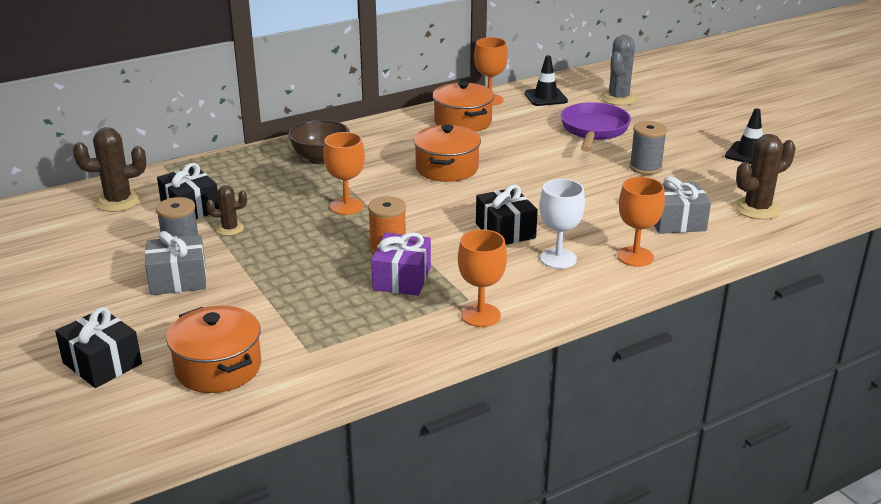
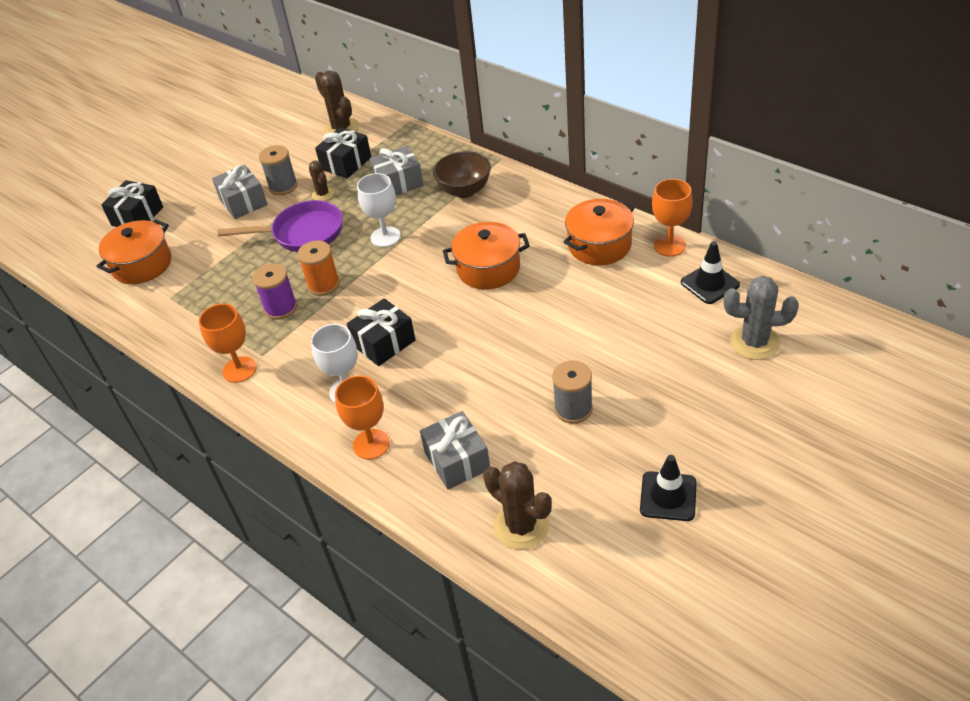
camera: 75 degrees right, 15 degrees up
orange goblet [323,132,365,215] -> white goblet [357,173,401,247]
purple gift [371,232,431,296] -> purple spool [253,264,297,320]
purple pan [561,102,631,152] -> purple pan moved to [218,200,343,252]
none -> grey gift [369,146,424,195]

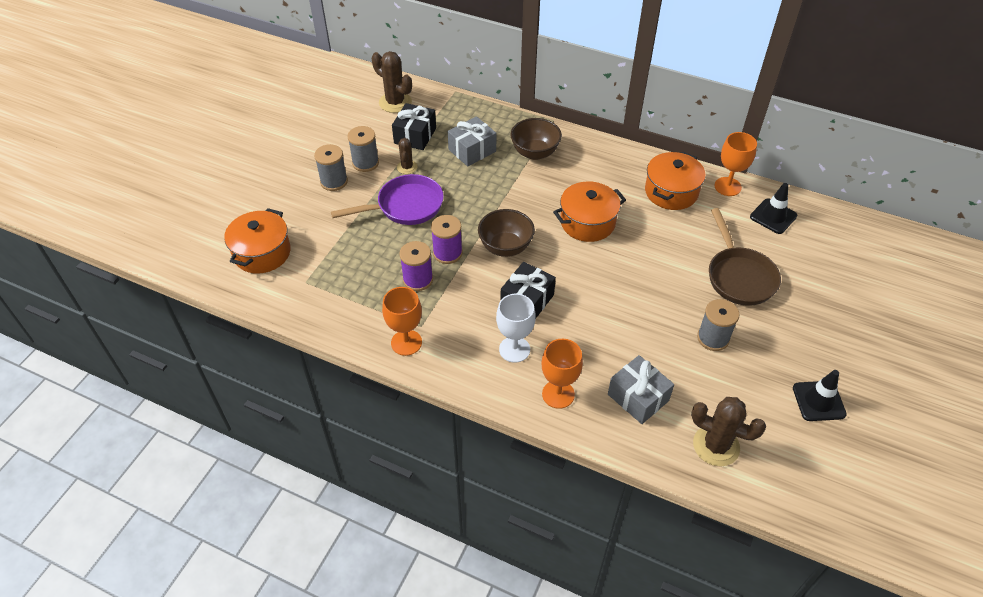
camera: 20 degrees left, 5 degrees up
black gift [101,180,163,227] -> none
grey gift [212,164,268,219] -> grey spool [314,144,348,191]
orange spool [297,241,340,296] -> purple spool [431,215,462,264]
brown cactus [309,160,334,201] -> brown cactus turned 45 degrees clockwise [397,138,418,174]
white goblet [357,173,401,247] -> none
grey cactus [724,276,799,360] -> none
none -> brown bowl [478,209,535,257]
none -> brown pan [709,208,781,306]

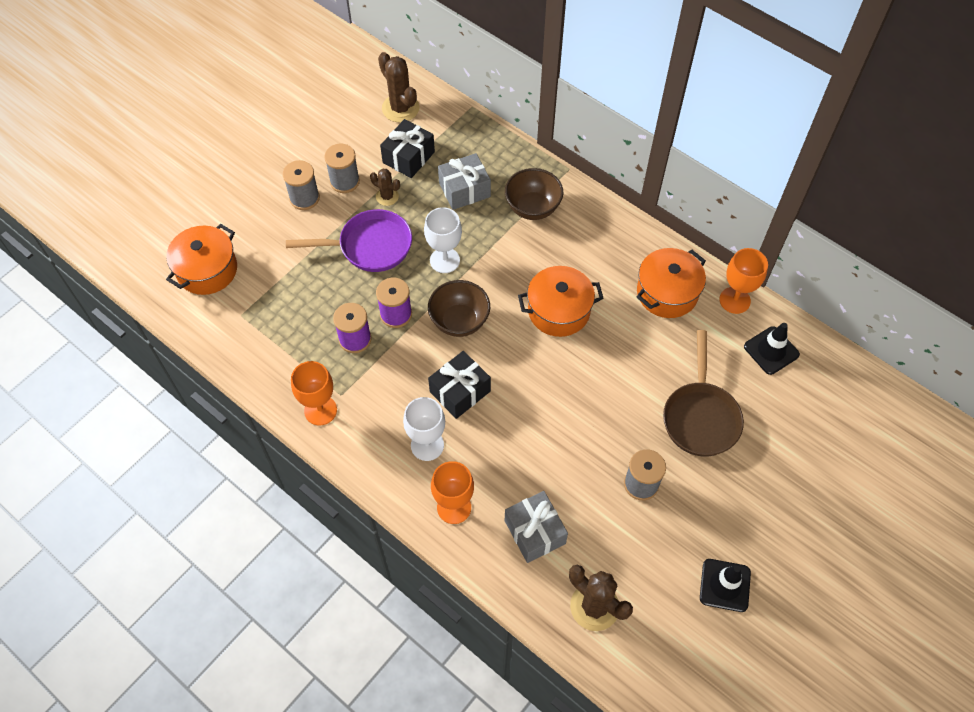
camera: 15 degrees right, 10 degrees up
brown cactus [397,138,418,174] -> brown cactus turned 75 degrees counterclockwise [370,169,400,206]
none -> white goblet [424,207,462,273]

